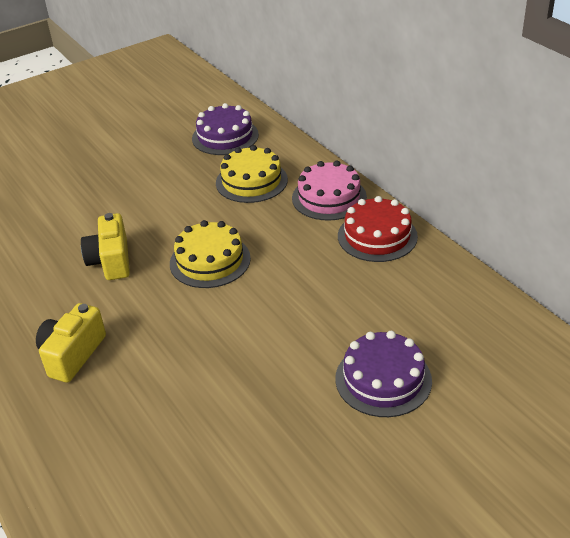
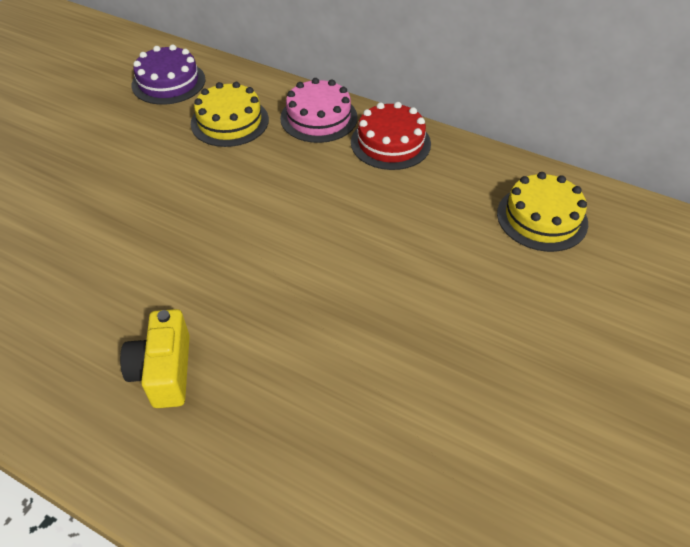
camera: 30 degrees left, 10 degrees up
yellow camera [81,213,130,280] -> none
yellow cake [170,220,251,288] -> yellow cake moved to [497,172,588,252]
purple cake [335,331,432,417] -> none

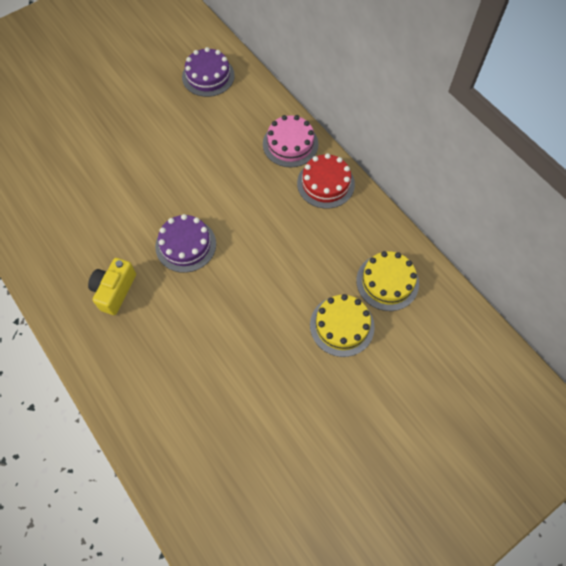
camera: 25 degrees right, 15 degrees up
yellow cake [191,82,269,147] -> yellow cake moved to [310,294,375,357]
none -> purple cake [155,214,216,273]

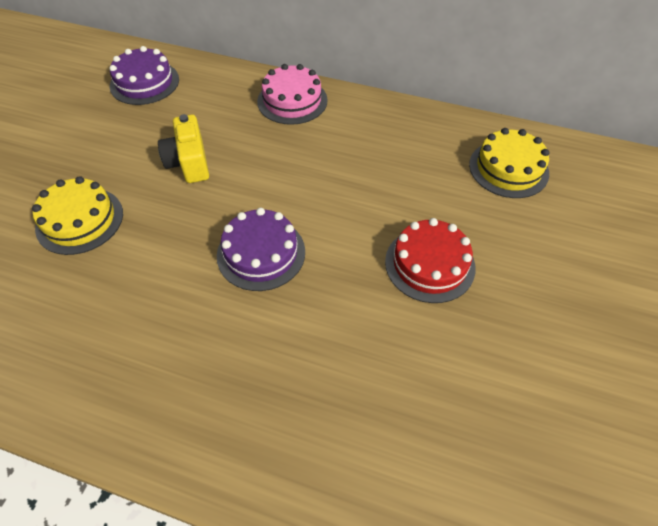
camera: 35 degrees left, 10 degrees down
yellow camera [88,258,136,315] -> yellow camera moved to [158,114,209,183]
red cake [297,153,355,209] -> red cake moved to [385,218,476,303]
yellow cake [310,294,375,357] -> yellow cake moved to [32,176,123,255]

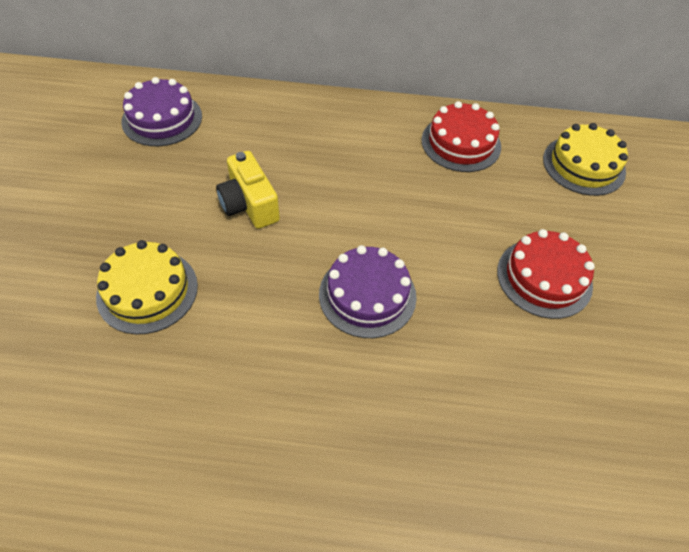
camera: 15 degrees left, 0 degrees up
pink cake [257,64,328,125] -> none
none -> red cake [422,101,501,172]

